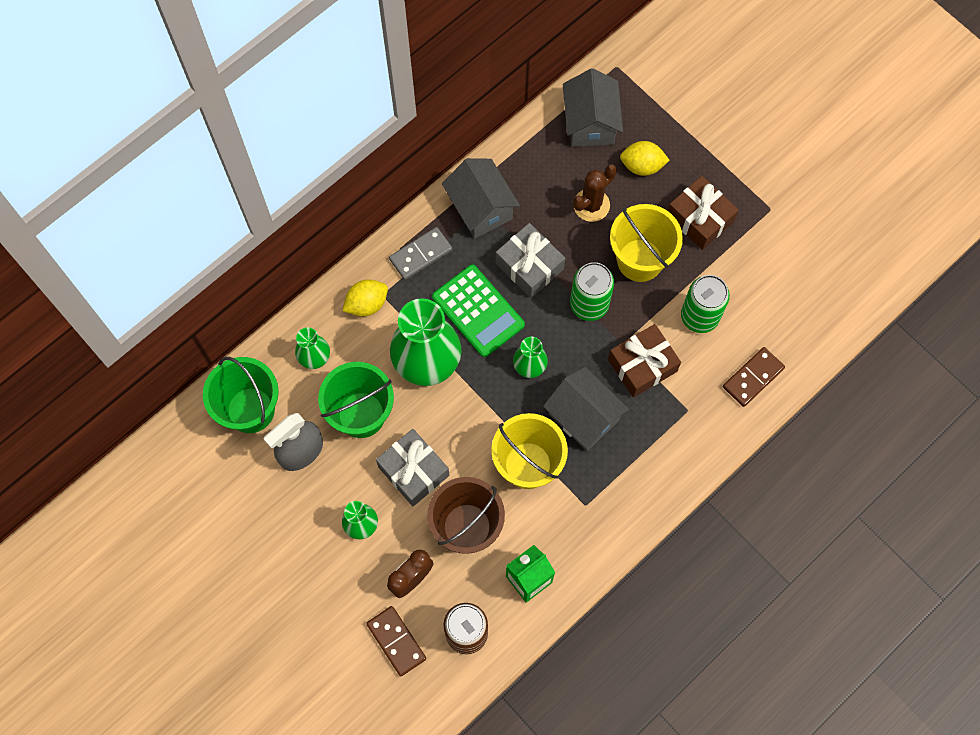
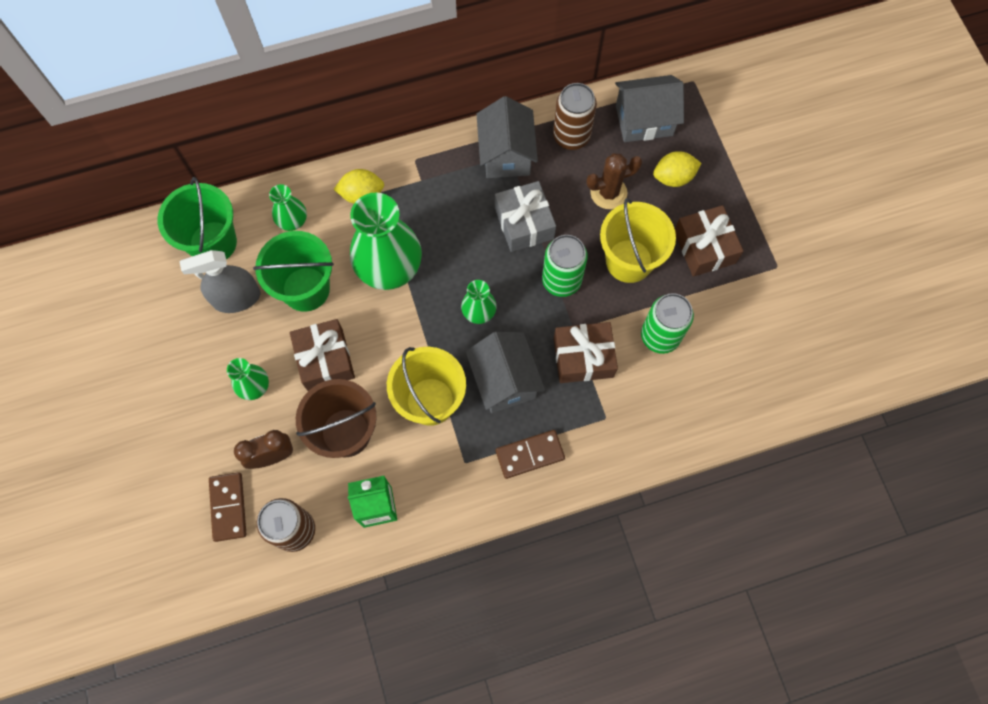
camera: 25 degrees right, 0 degrees up
grey gift [376,429,449,506] -> brown gift [290,319,355,391]
grey domino [389,227,452,280] -> none
green calculator [432,265,525,357] -> none
grey house [563,68,623,147] -> grey house turned 60 degrees clockwise [615,75,684,142]
yellow lemon [620,141,670,176] -> yellow lemon turned 45 degrees counterclockwise [653,151,701,187]
brown domino [723,347,785,407] -> brown domino moved to [496,430,565,479]
none -> brown can [553,83,597,150]

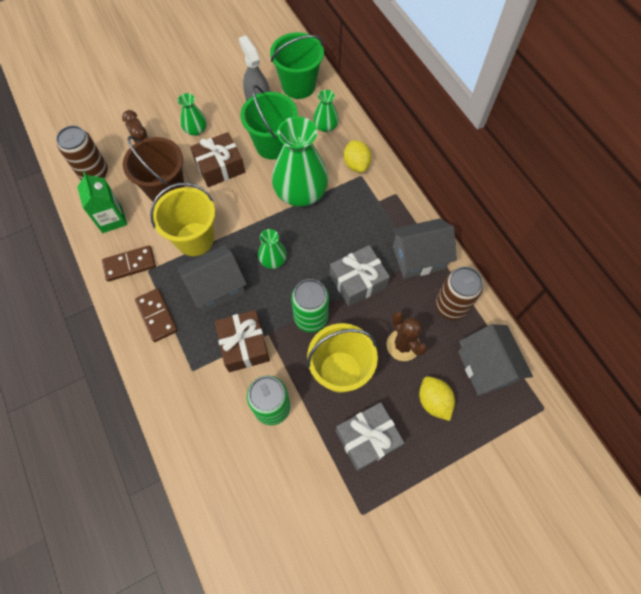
camera: 80 degrees right, 5 degrees down
brown domino [209,472,246,542] -> brown domino moved to [102,245,156,282]
brown gift [675,205,743,277] -> grey gift [336,402,404,471]

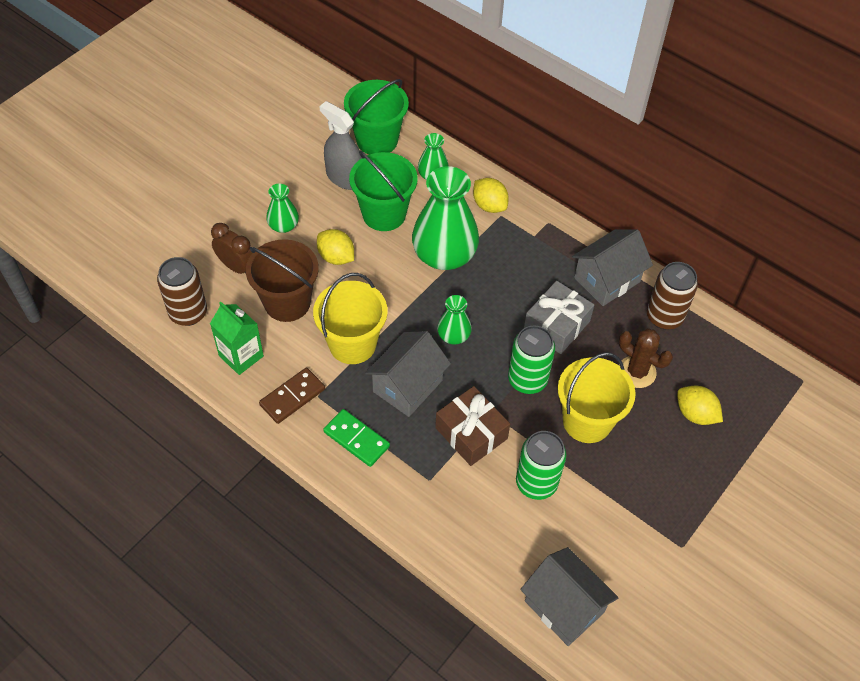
camera: 25 degrees left, 10 degrees down
brown domino [135,288,178,342] -> green domino [323,409,390,467]
brown gift [190,132,245,187] -> yellow lemon [317,229,354,265]
grey gift [336,402,404,471] -> none
grey house [458,324,533,396] -> grey house moved to [520,547,619,646]

